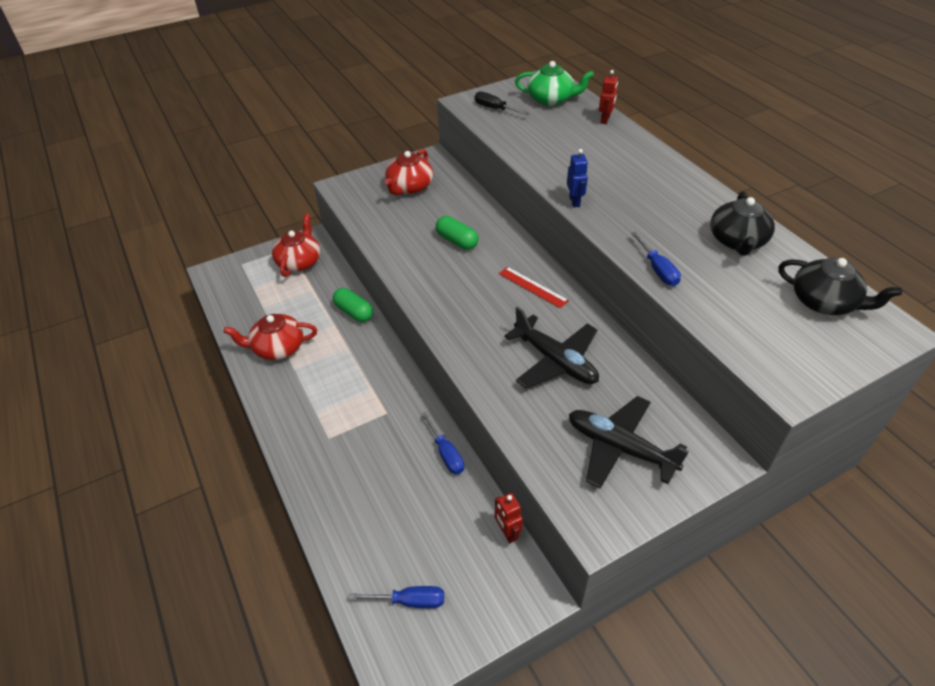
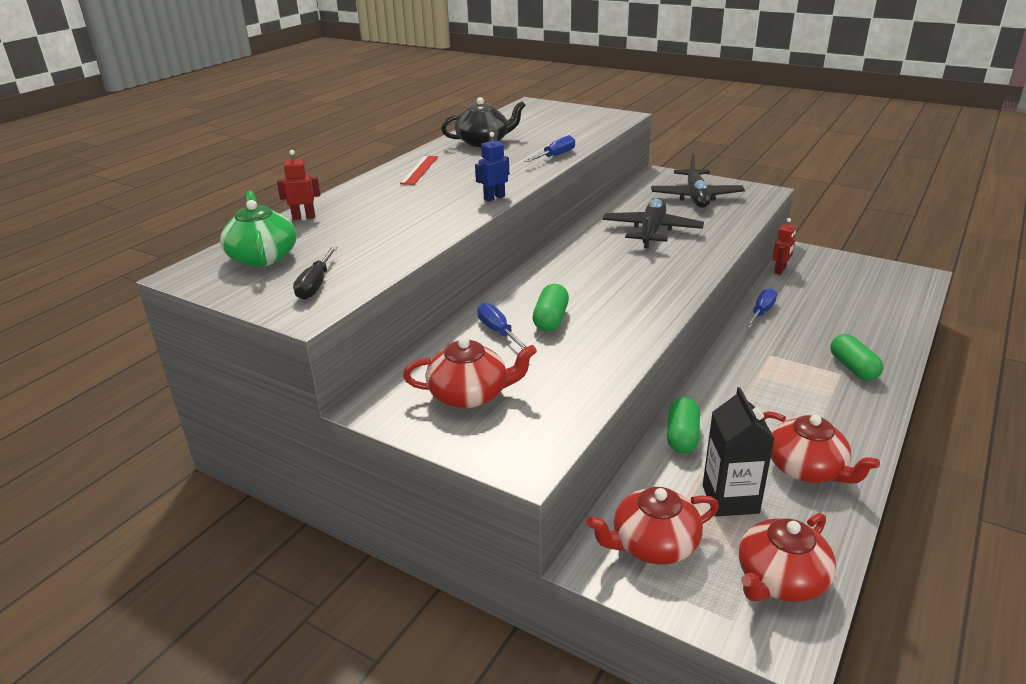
camera: 120 degrees left, 15 degrees down
blue screwdriver [349,586,444,608] -> blue screwdriver moved to [477,303,527,349]
red ruler [499,267,569,308] -> red ruler moved to [400,156,438,185]
black teapot [778,258,902,315] -> none
none -> black carton [703,387,775,517]
none -> red teapot [739,513,836,602]
none -> green capsule [830,334,883,381]

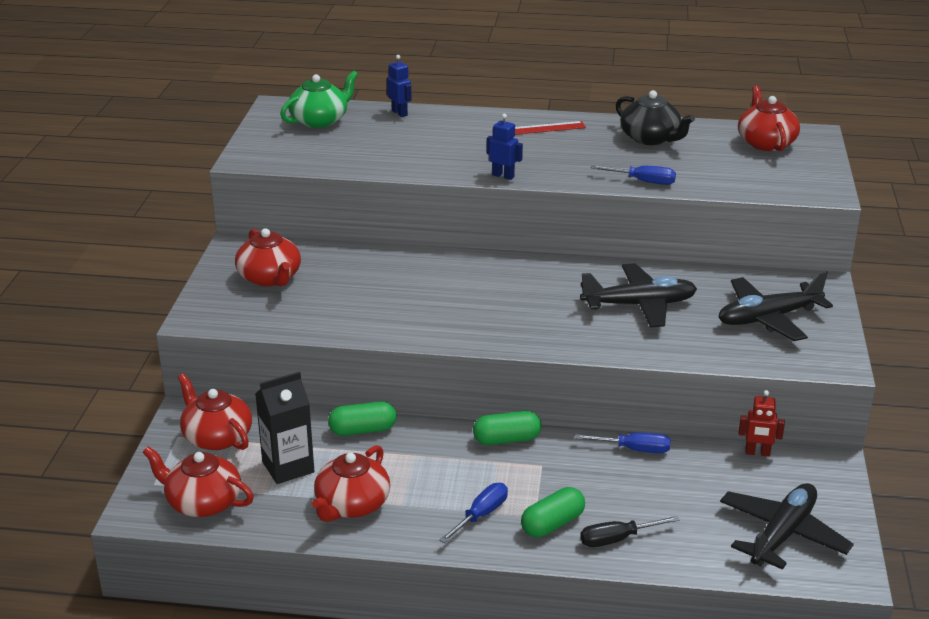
camera: 65 degrees right, 0 degrees up
red robot [277,150,320,220] -> blue robot [387,55,412,117]
black screwdriver [293,246,338,300] -> black screwdriver moved to [580,516,680,547]
blue screwdriver [477,303,527,349] -> blue screwdriver moved to [439,483,508,543]
green capsule [533,284,569,332] -> green capsule moved to [473,411,542,445]
none -> black plane [720,483,854,570]
none -> red teapot [738,86,800,151]

